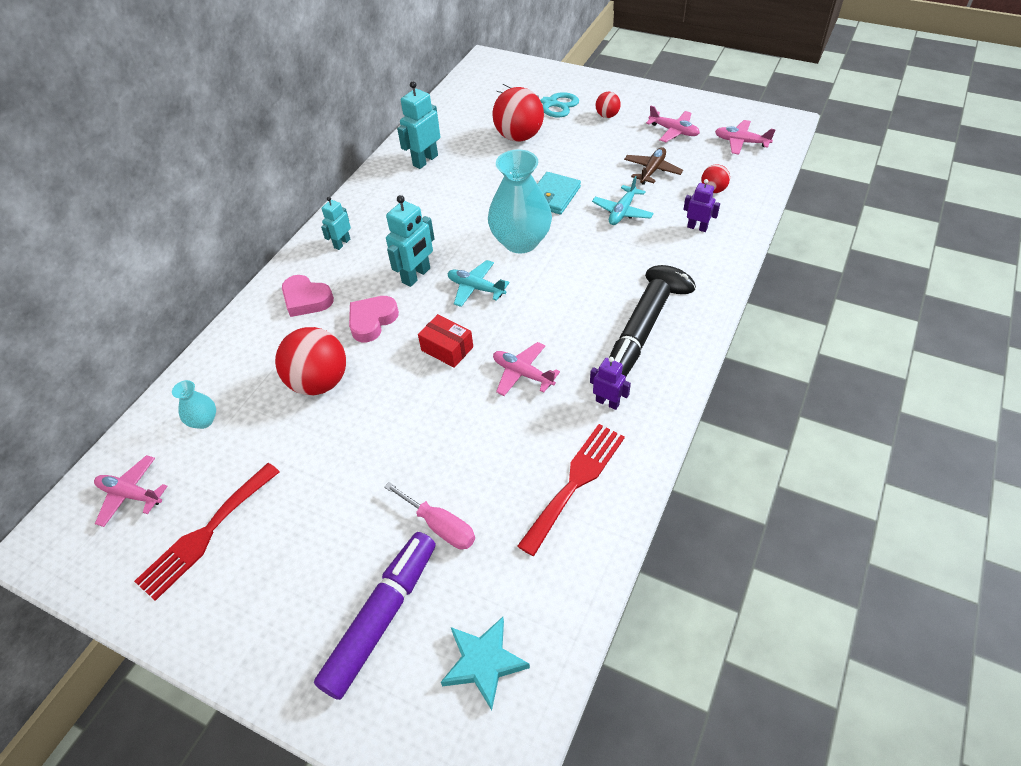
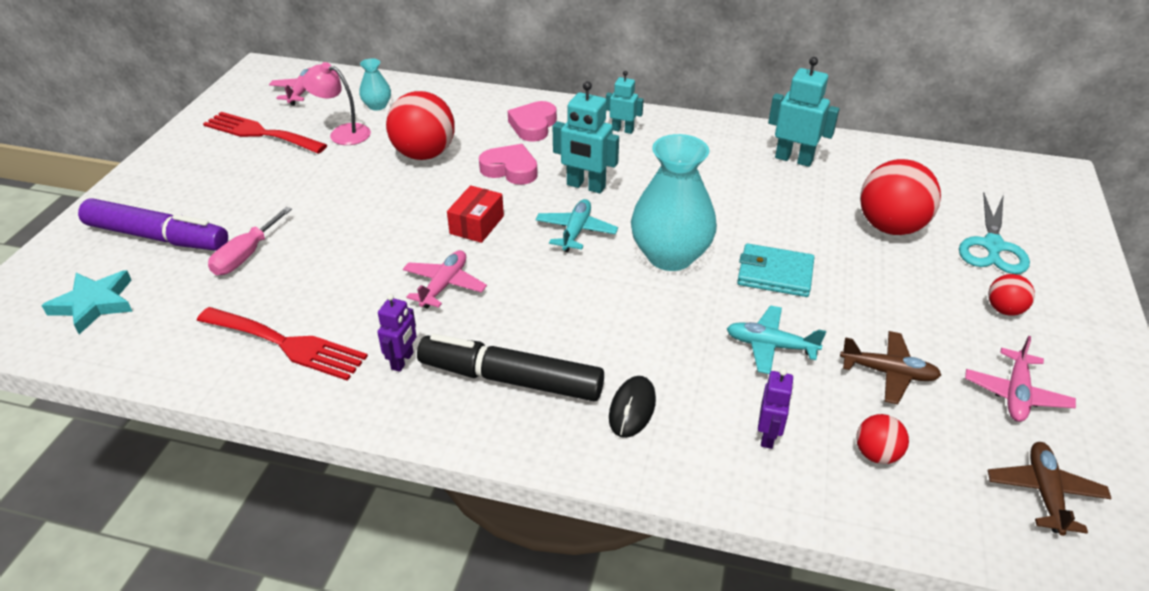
camera: 75 degrees right, 10 degrees down
pink plane [715,120,776,155] -> brown plane [988,442,1112,536]
none -> pink lamp [302,62,371,145]

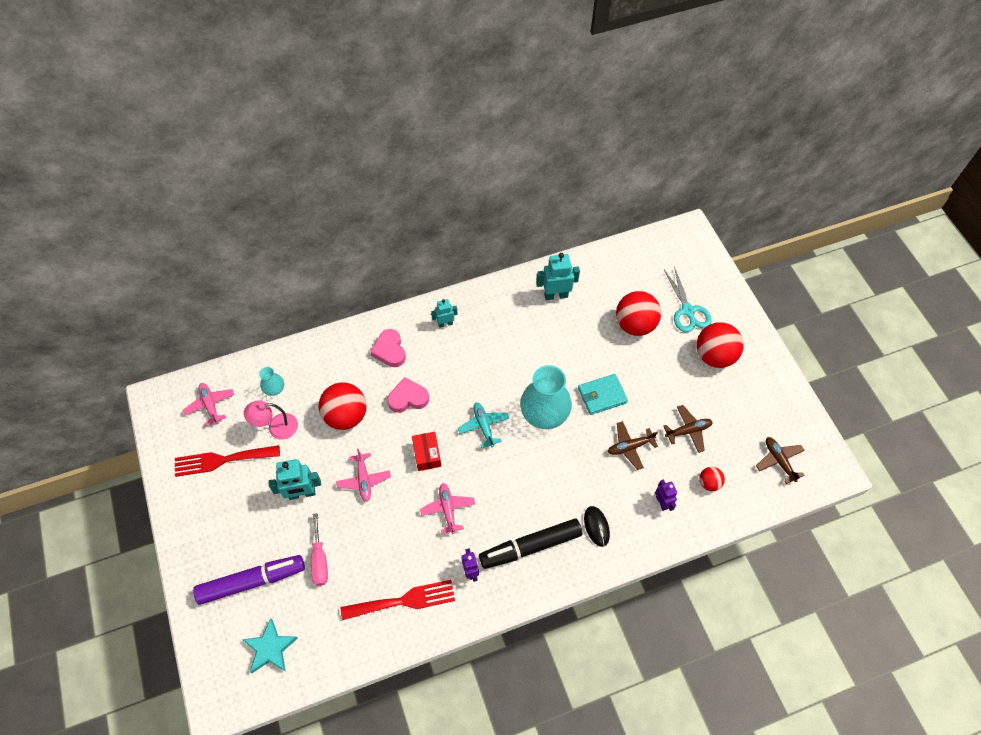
camera: 35 degrees left, 20 degrees up
turquoise robot [553,81,619,193] -> turquoise robot moved to [268,459,321,500]
turquoise plane [727,305,826,374] -> brown plane [608,421,658,470]
pink plane [965,336,1076,422] -> pink plane moved to [336,449,391,502]
red ball [988,274,1035,316] -> red ball [696,322,744,368], size x2.00

